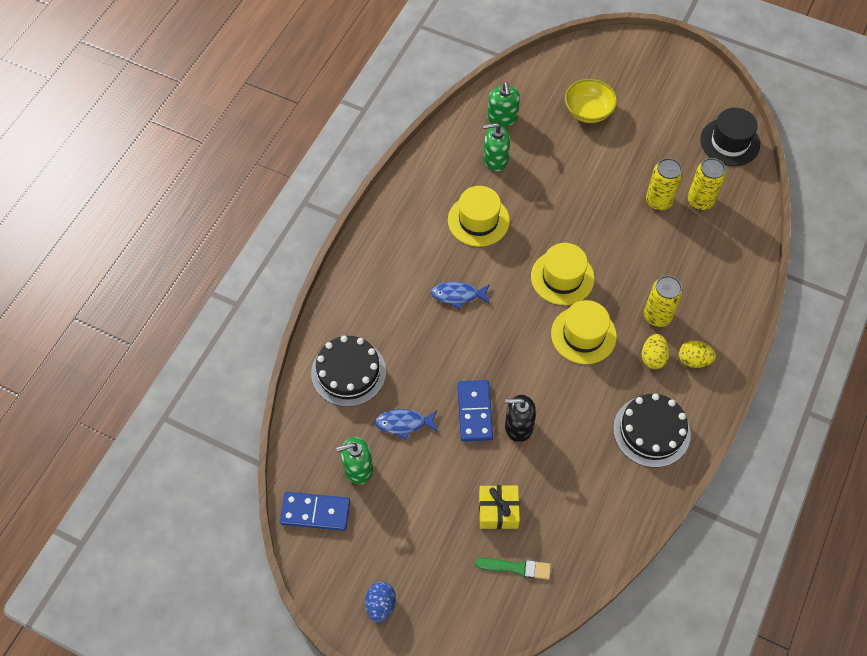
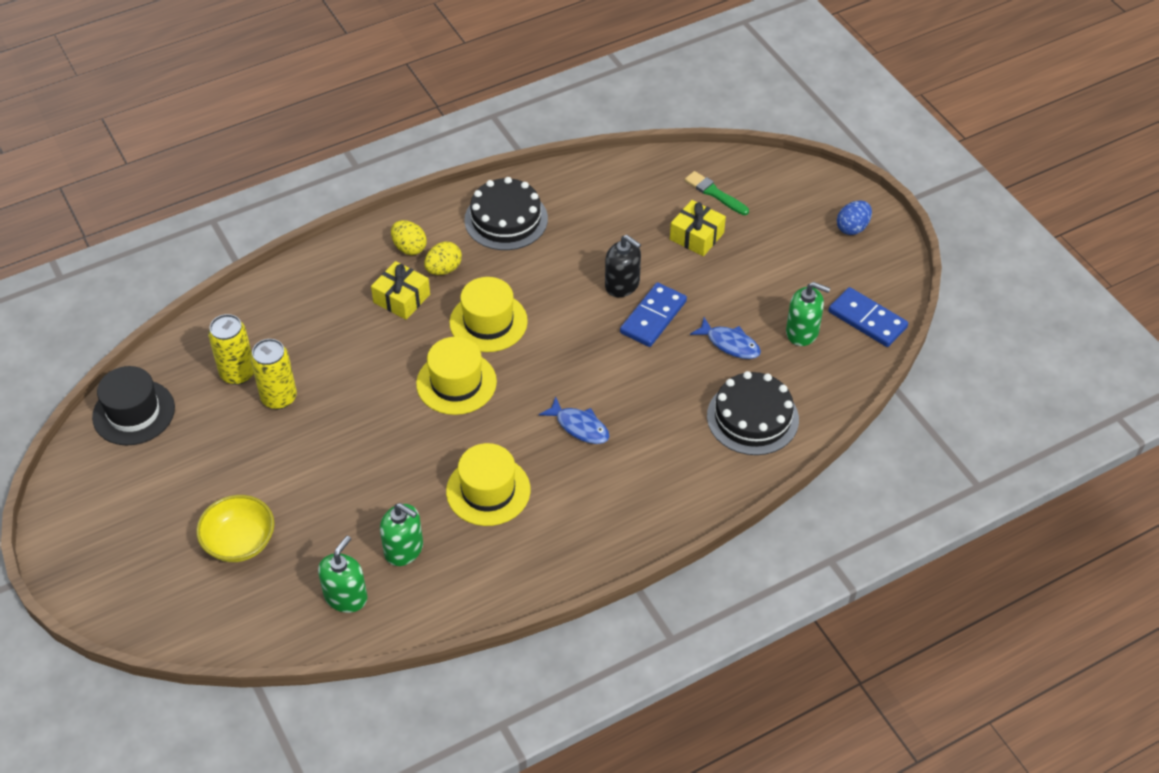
camera: 145 degrees left, 10 degrees down
yellow can [644,276,683,327] -> yellow gift [371,261,430,320]

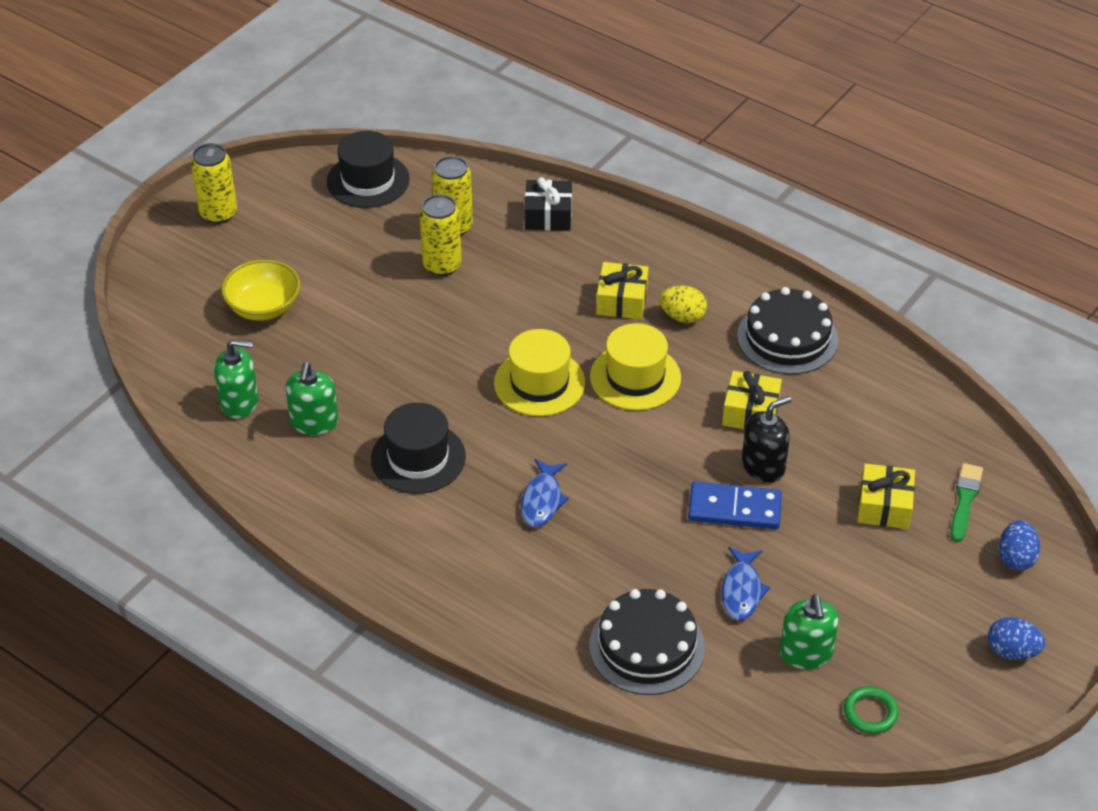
camera: 65 degrees right, 5 degrees down
yellow egg [391,220,427,255] -> none
yellow hat [446,443,531,526] -> black hat [371,403,466,494]
black soap dispenser [605,235,641,297] -> black soap dispenser turned 135 degrees counterclockwise [742,396,791,483]
blue domino [828,287,908,347] -> green ring [844,686,899,734]
none -> yellow can [191,143,237,224]
none -> black gift [524,177,572,231]
none -> yellow gift [722,371,782,430]
none -> blue egg [999,520,1041,571]

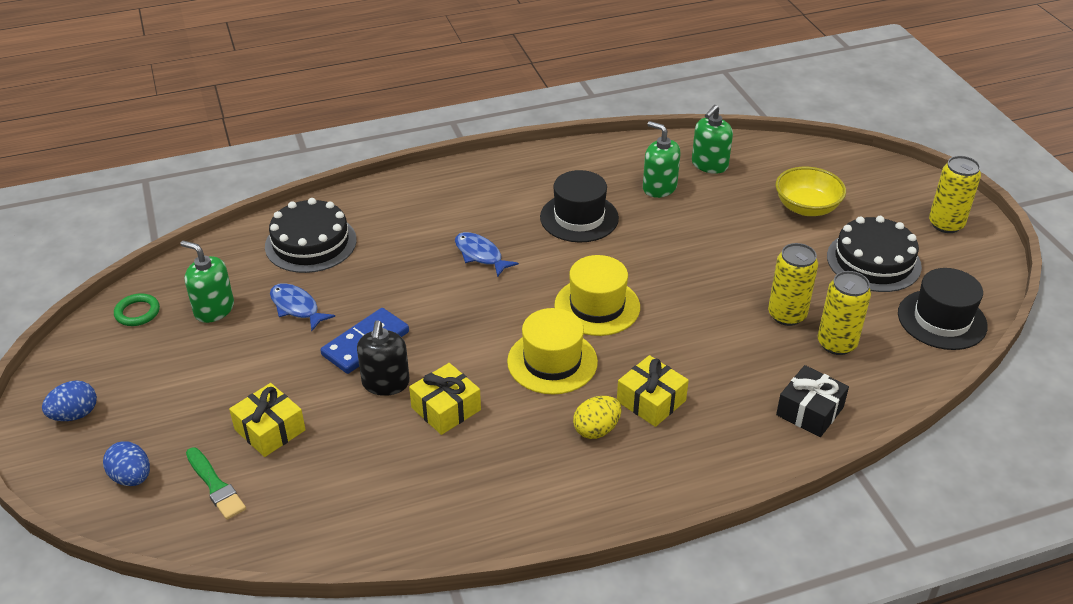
camera: 125 degrees right, 5 degrees down
black cake [737,287,838,374] -> black cake moved to [827,216,922,292]

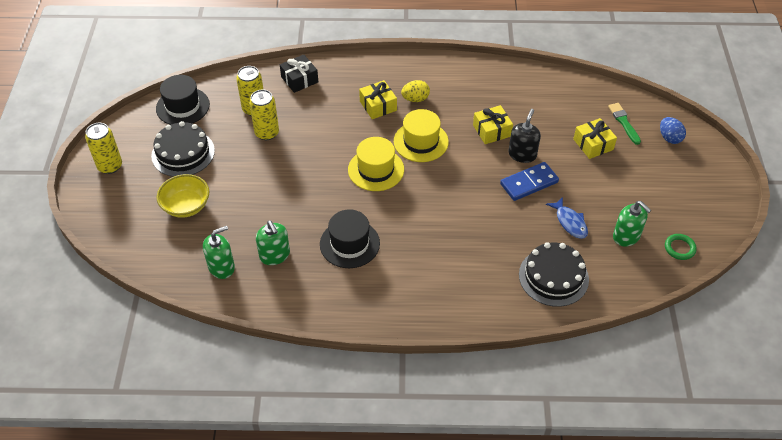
camera: 160 degrees left, 10 degrees up
blue egg [42,380,97,421] -> none
blue fish [455,232,519,277] -> none

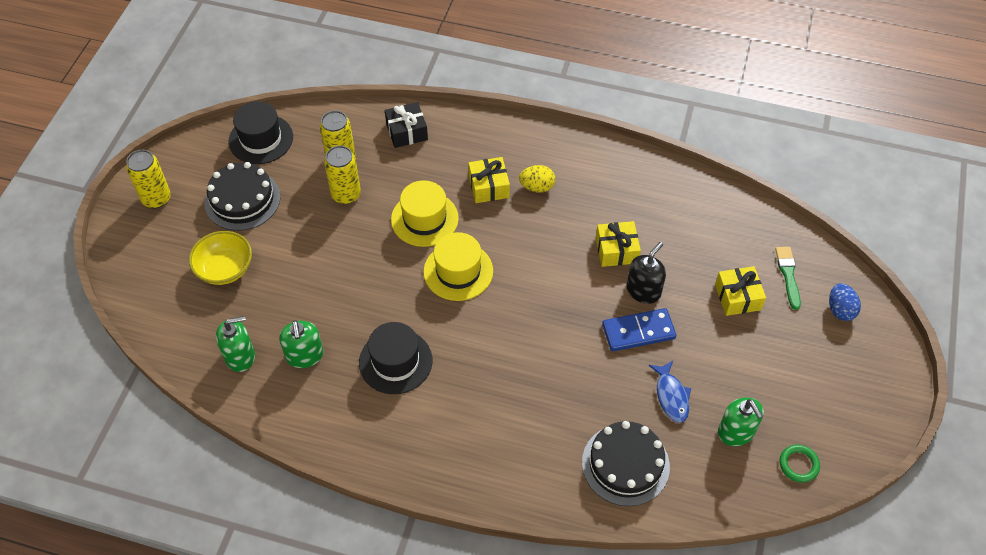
camera: 15 degrees right, 5 degrees up
yellow hat [394,109,449,162] -> yellow hat moved to [391,180,459,247]

